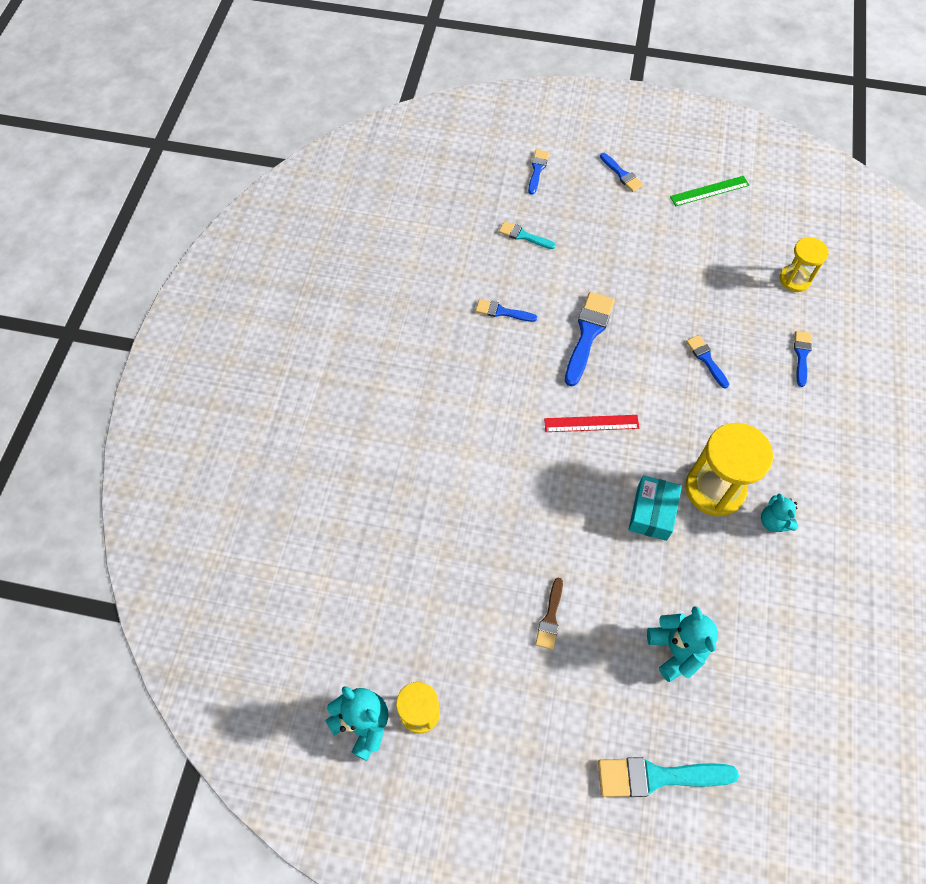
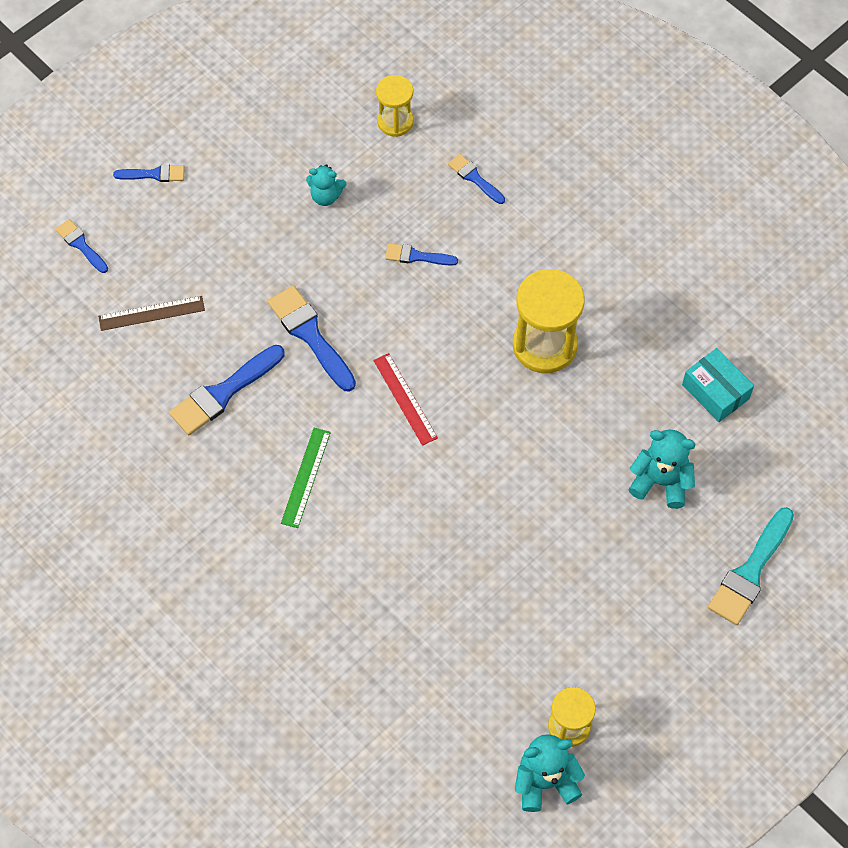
camera: 55 degrees left, 0 degrees up
blue brush [475,299,537,322] -> blue brush [169,345,284,435], size x1.76
turquoise brush [499,221,556,249] -> brown ruler [98,296,205,331]
brown brush [535,578,563,650] -> none
red ruler [544,415,639,432] -> red ruler turned 60 degrees counterclockwise [373,353,438,446]
turquoise box [628,476,682,541] -> turquoise box moved to [682,348,754,422]
green ruler [670,176,749,206] -> green ruler moved to [281,428,331,528]
turquoise teddy bear [761,494,798,532] -> turquoise teddy bear moved to [306,164,346,206]

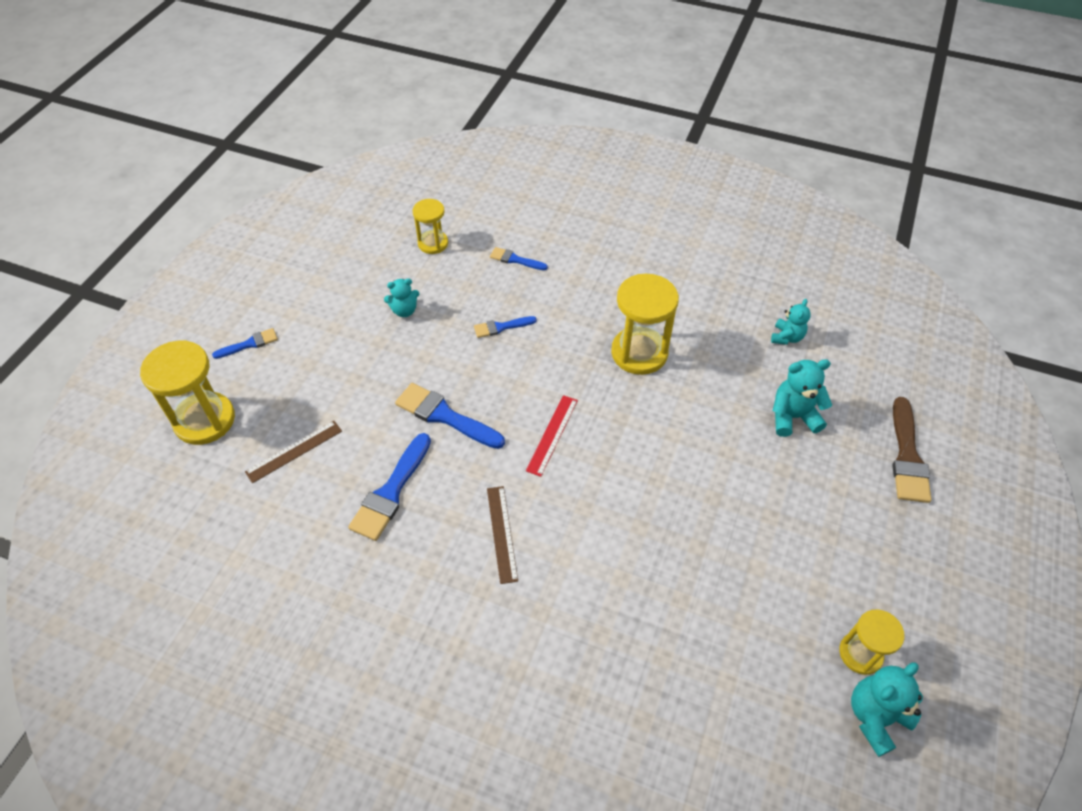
camera: 25 degrees left, 10 degrees down
blue brush [56,219,108,273] -> yellow hourglass [140,340,235,445]
green ruler [281,428,331,528] -> brown ruler [487,486,518,584]
red ruler [373,353,438,446] -> red ruler turned 75 degrees clockwise [526,395,578,477]
turquoise box [682,348,754,422] -> turquoise teddy bear [771,299,811,345]
turquoise brush [708,507,794,625] -> brown brush [892,397,932,503]

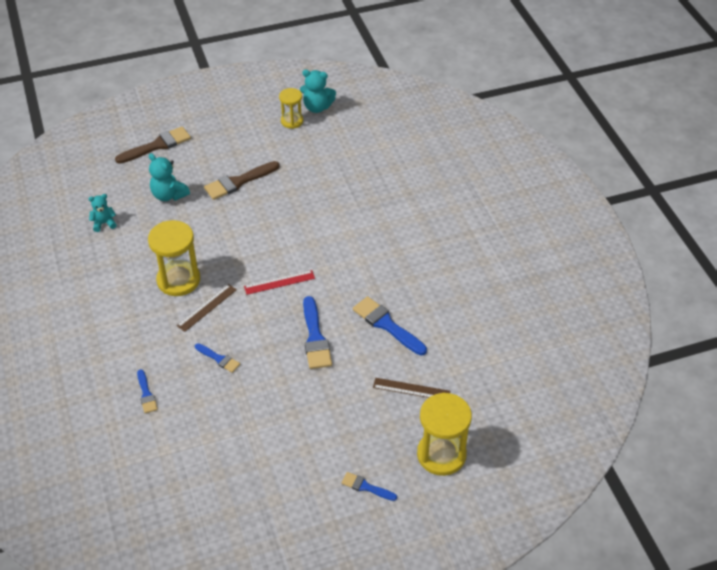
camera: 130 degrees left, 5 degrees down
blue brush [348,433,431,541] -> blue brush turned 120 degrees counterclockwise [353,296,427,356]
turquoise teddy bear [384,279,419,317] -> none
yellow hourglass [413,199,448,254] -> none
brown ruler [487,486,518,584] -> brown ruler moved to [177,284,237,332]
none -> brown brush [204,161,280,200]

